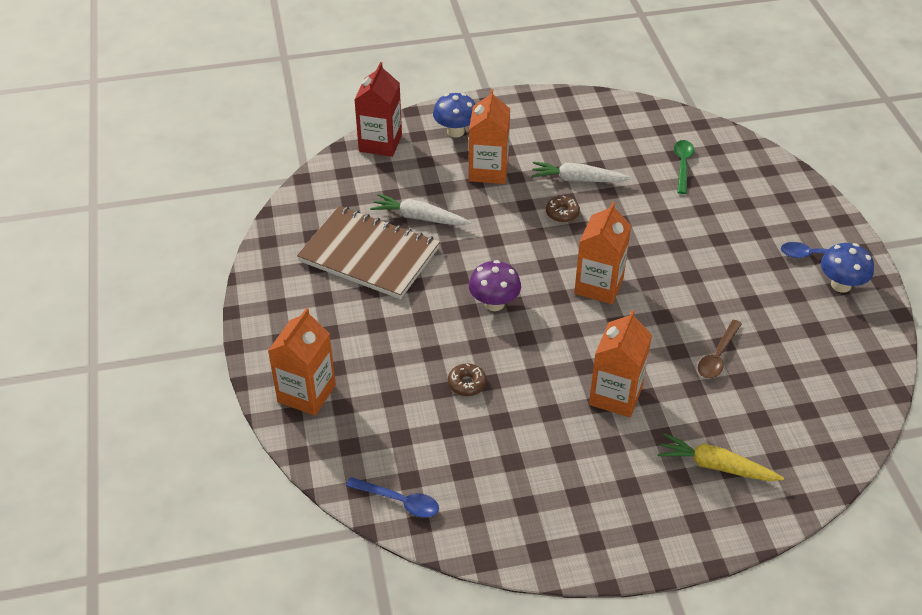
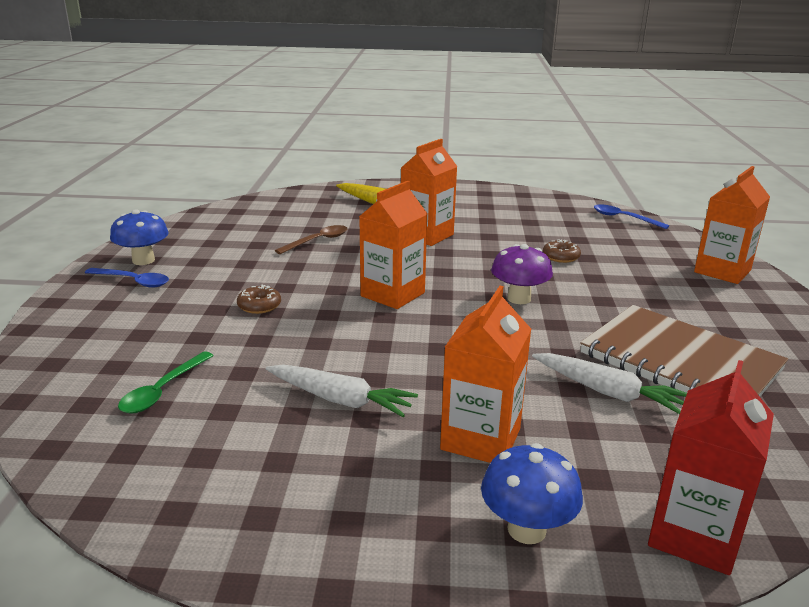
camera: 165 degrees left, 20 degrees down
brown donut [546,196,580,222] -> brown donut moved to [237,285,281,314]

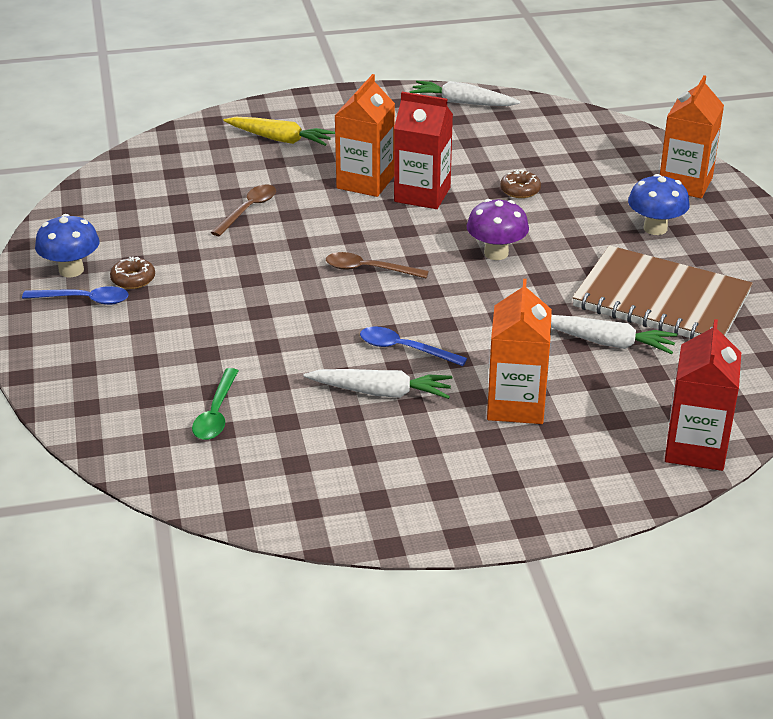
camera: 15 degrees left, 10 degrees up
brown donut [237,285,281,314] -> brown donut moved to [110,256,155,289]
orange carton [359,181,428,309] -> brown spoon [326,252,429,278]
blue mushroom [481,443,583,544] -> blue mushroom moved to [628,174,690,235]
blue spoon [594,204,669,229] -> blue spoon moved to [360,327,467,366]
none -> red carton [394,92,453,209]
none -> white carrot [410,81,521,106]

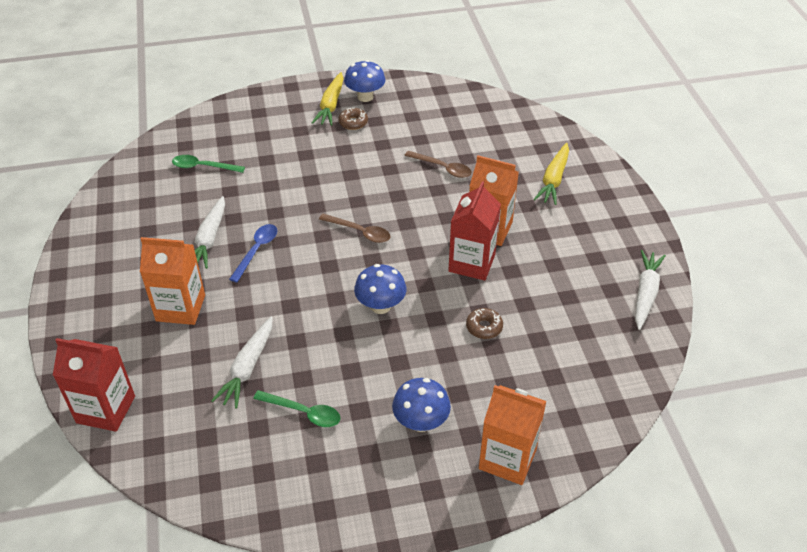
camera: 90 degrees right, 10 degrees up
blue spoon [22,286,129,305] -> yellow carrot [312,72,344,126]
brown spoon [326,252,429,278] -> brown spoon turned 105 degrees clockwise [319,214,390,243]
purple mushroom [467,199,529,260] -> blue mushroom [354,264,406,314]
brown notebook [572,245,753,339] -> green spoon [253,390,341,427]

